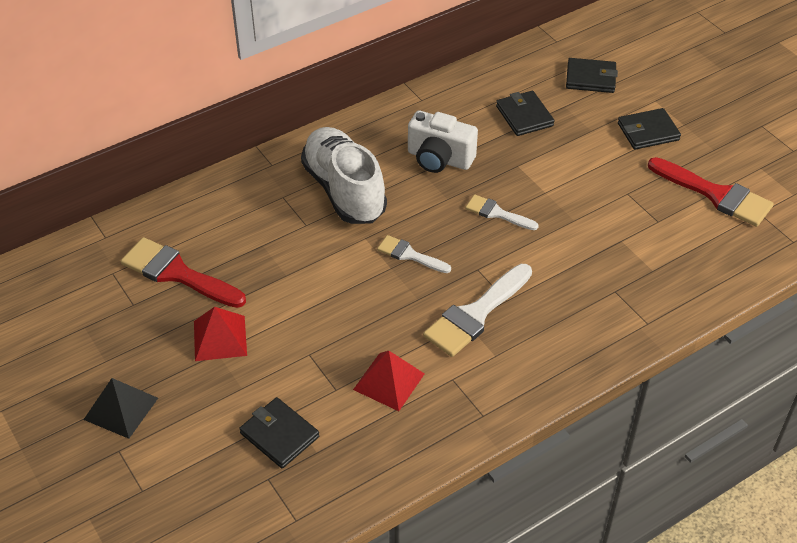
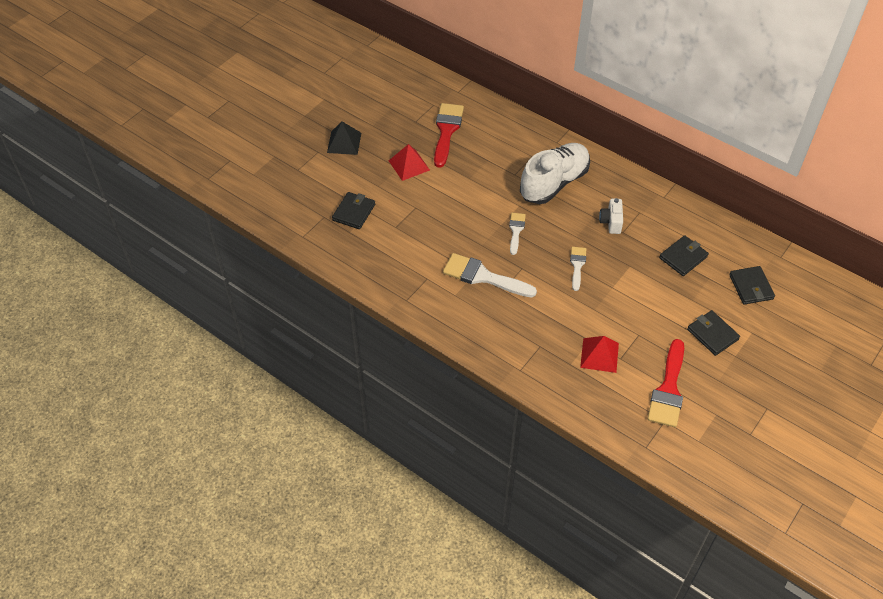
camera: 70 degrees right, 5 degrees up
red pyramid [353,351,425,411] -> red pyramid moved to [580,336,619,373]
white camera [408,111,478,173] -> white camera [599,198,623,234], size x0.65

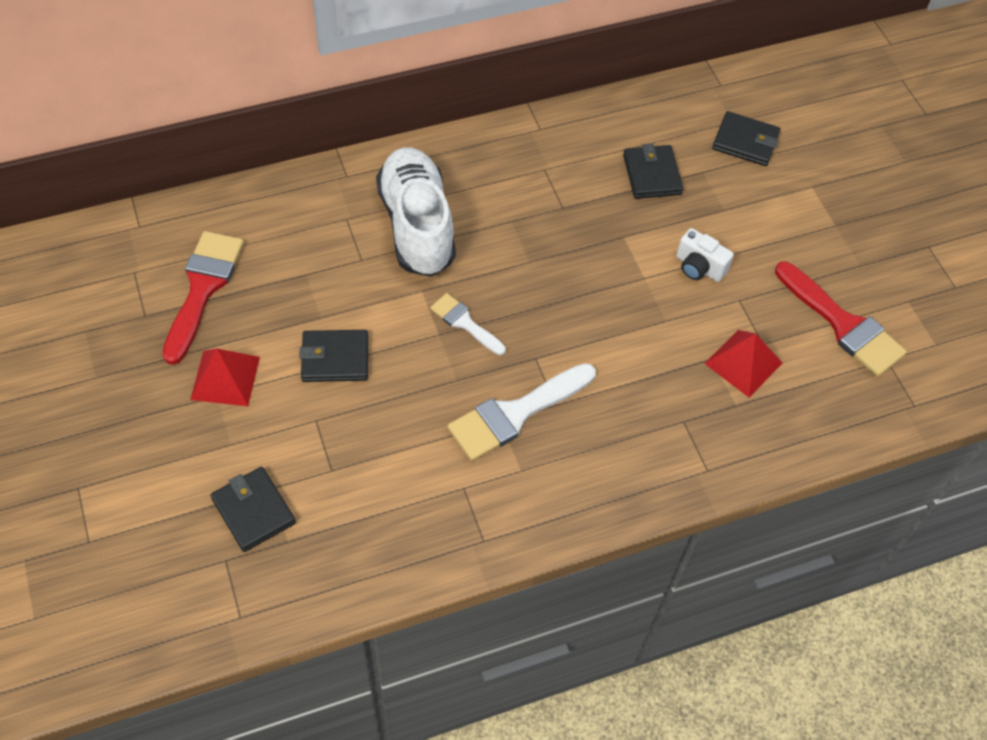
camera: 60 degrees left, 5 degrees up
black pyramid [327,121,361,155] -> none
red brush [434,103,464,168] -> red brush turned 60 degrees clockwise [162,231,244,365]
white brush [570,247,586,291] -> none
white camera [599,198,623,234] -> white camera moved to [676,228,734,282]
black wallet [687,310,740,356] -> black wallet moved to [299,330,368,382]

